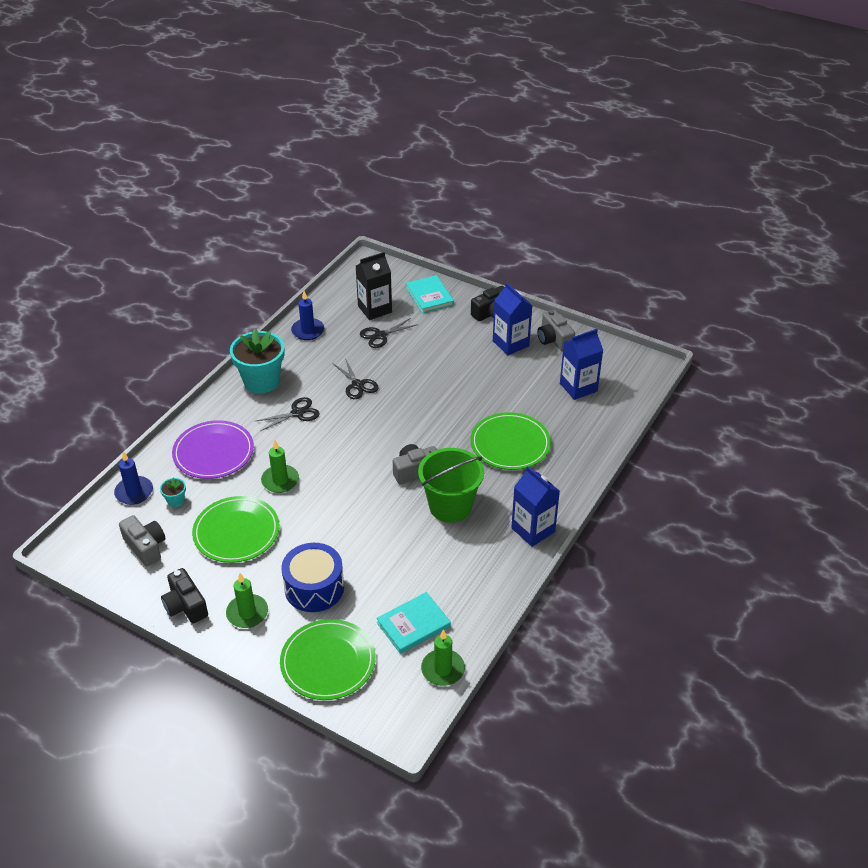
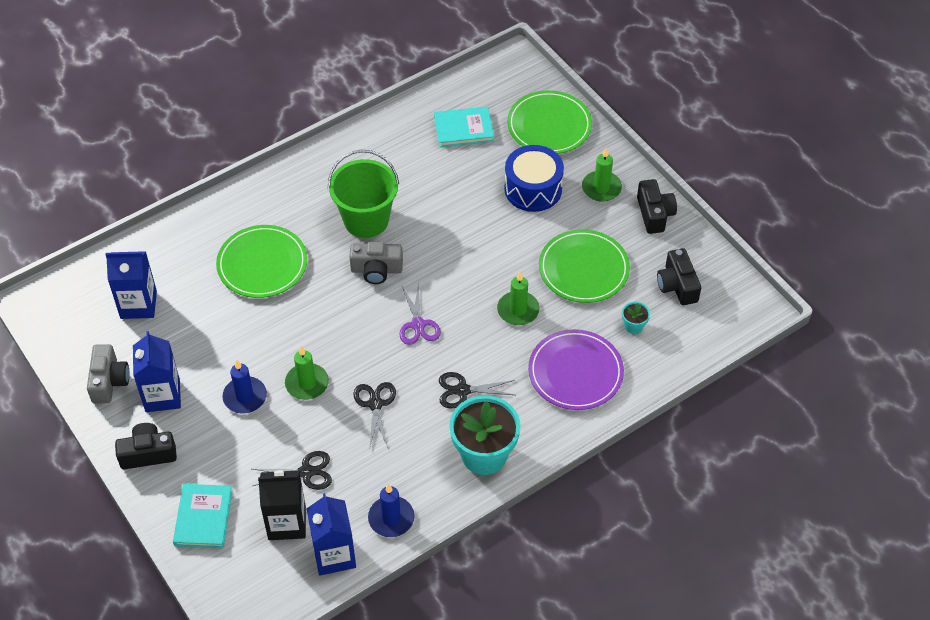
camera: 155 degrees left, 10 degrees up
blue candle [114,451,153,505] -> blue candle moved to [222,360,267,413]
grey camera [119,515,165,566] -> black camera [657,248,701,305]
green candle [421,629,465,686] -> green candle moved to [285,346,329,400]
blue carton [511,466,560,547] -> blue carton moved to [307,493,356,575]
none -> purple scissors [399,282,441,345]

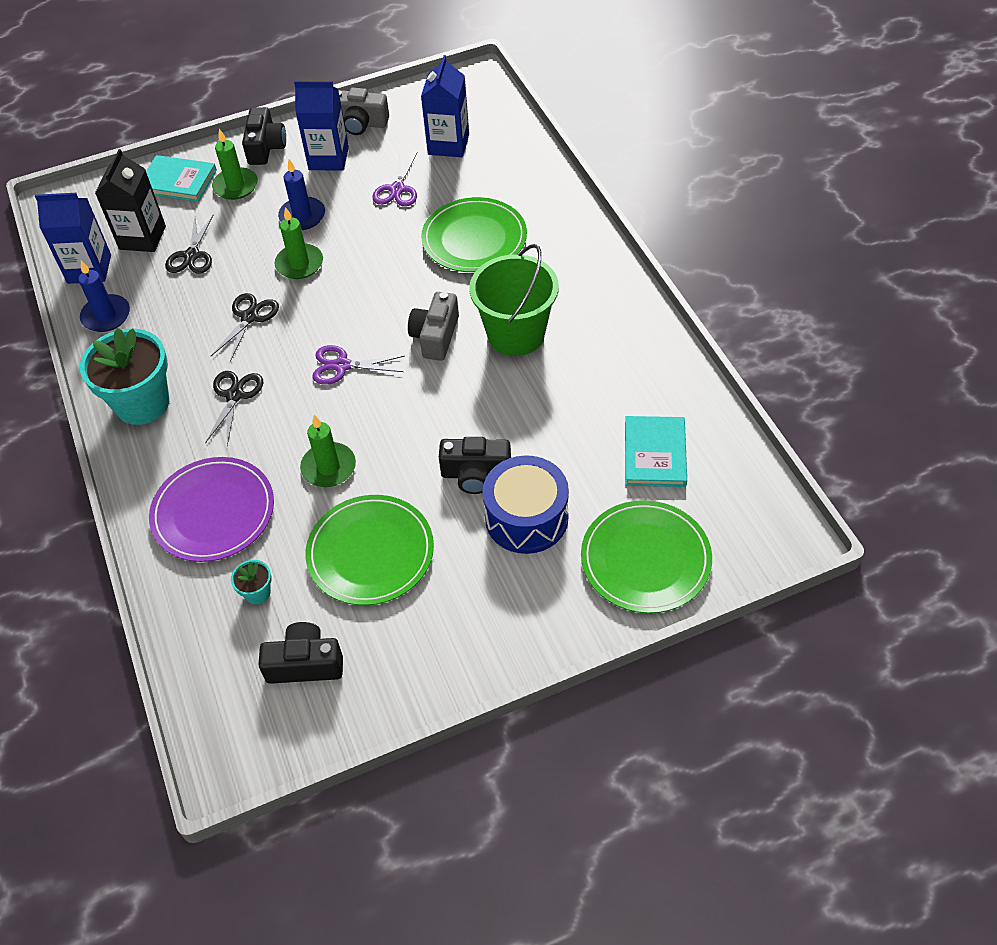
camera: 105 degrees right, 0 degrees up
black scissors [354,382,396,450] -> black scissors turned 75 degrees counterclockwise [211,293,279,362]
green candle [582,148,622,202] -> green candle moved to [212,129,258,200]
black camera [637,179,677,234] -> black camera moved to [439,437,511,494]
none -> purple scissors [372,152,418,207]

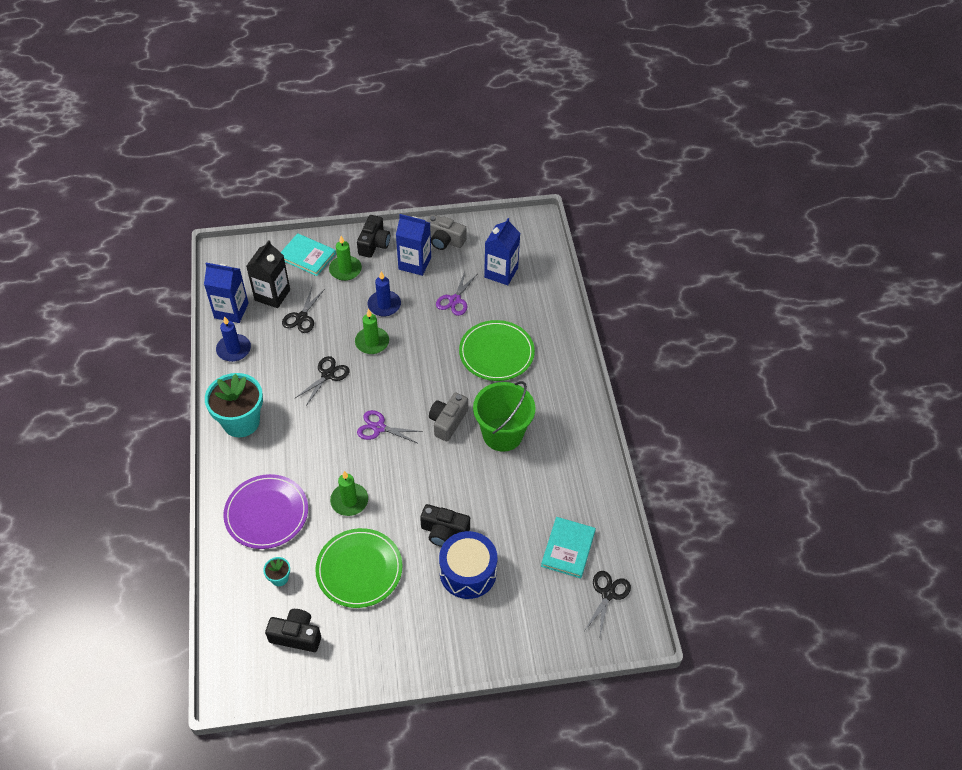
camera: 10 degrees right, 0 degrees up
black scissors [205,371,263,446] -> black scissors moved to [584,571,631,636]
green plate [581,500,712,613] -> none

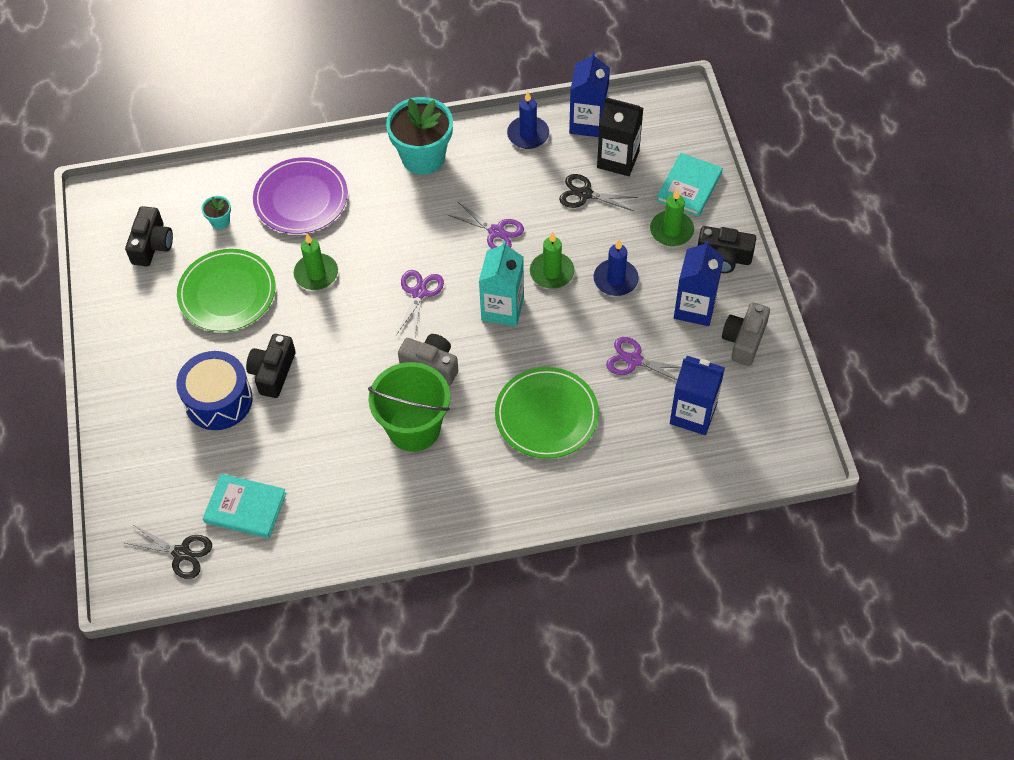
camera: 90 degrees right, 5 degrees up
black scissors [294,356,350,405] -> purple scissors [448,202,524,249]
none -> turquoise carton [479,241,524,326]

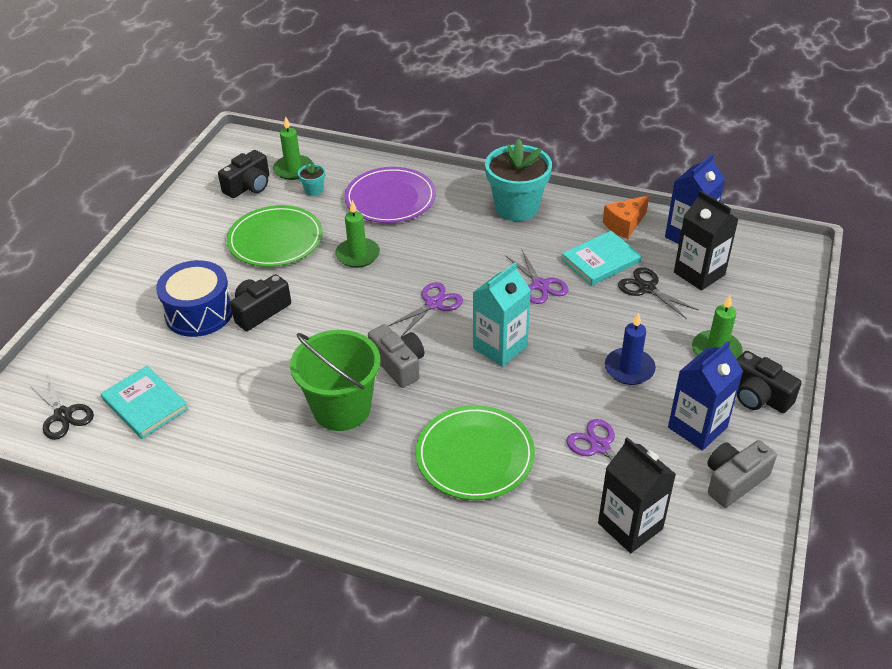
camera: 30 degrees right, 15 degrees down
blue candle [507,91,549,149] -> orange cheese [603,195,649,239]
green candle [530,232,574,289] -> green candle moved to [273,116,312,180]
turquoise book [656,153,723,217] -> turquoise book moved to [561,231,642,286]
blue carton [670,356,725,435] -> black carton [598,437,676,553]

